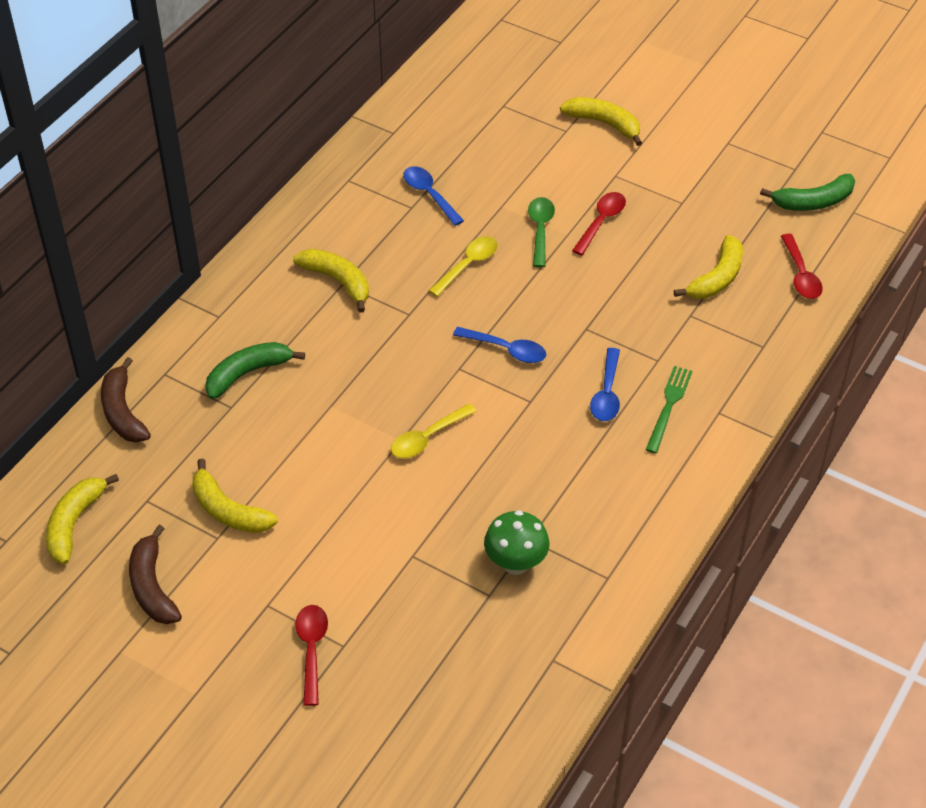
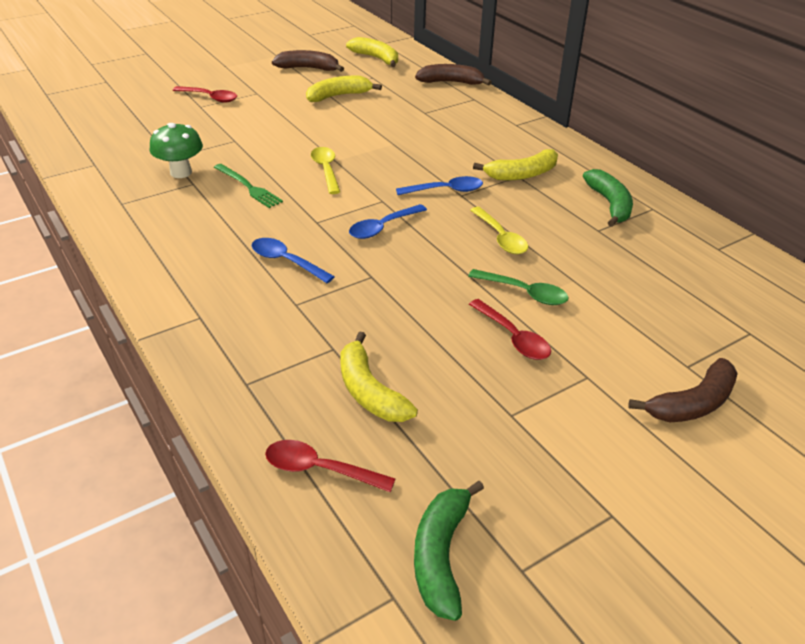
camera: 115 degrees right, 10 degrees down
green banana [205,342,305,399] -> green banana moved to [583,169,633,227]
blue spoon [403,166,464,226] -> blue spoon moved to [396,176,483,195]
yellow banana [560,97,642,146] -> brown banana [628,358,738,422]
green fork [646,366,692,454] -> green fork moved to [214,164,283,208]

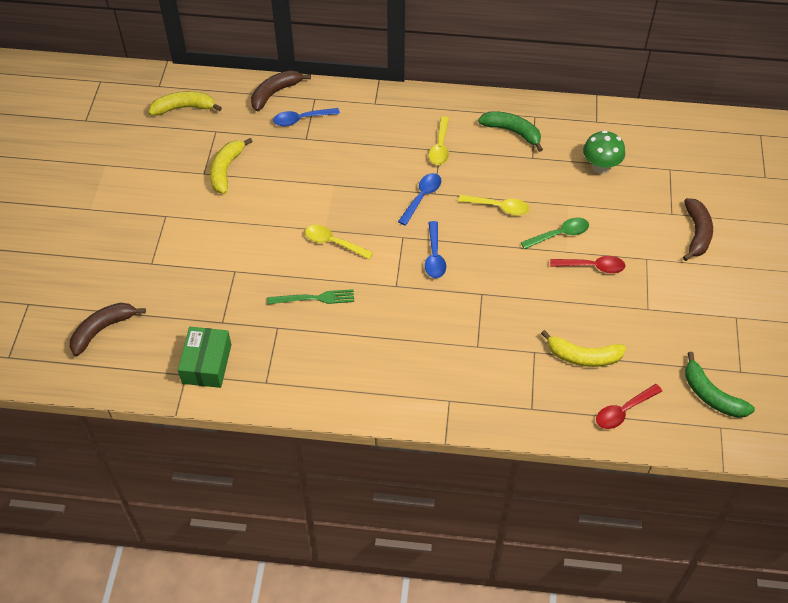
camera: 50 degrees left, 15 degrees up
green mushroom [150,123,203,178] -> green mushroom moved to [583,130,625,174]
red spoon [173,86,237,102] -> none
blue spoon [252,238,335,283] -> blue spoon moved to [273,108,340,126]
brown banana [272,50,344,72] -> brown banana moved to [70,303,146,356]
yellow banana [473,149,558,181] -> yellow spoon [429,116,449,165]
none -> green box [178,327,231,388]

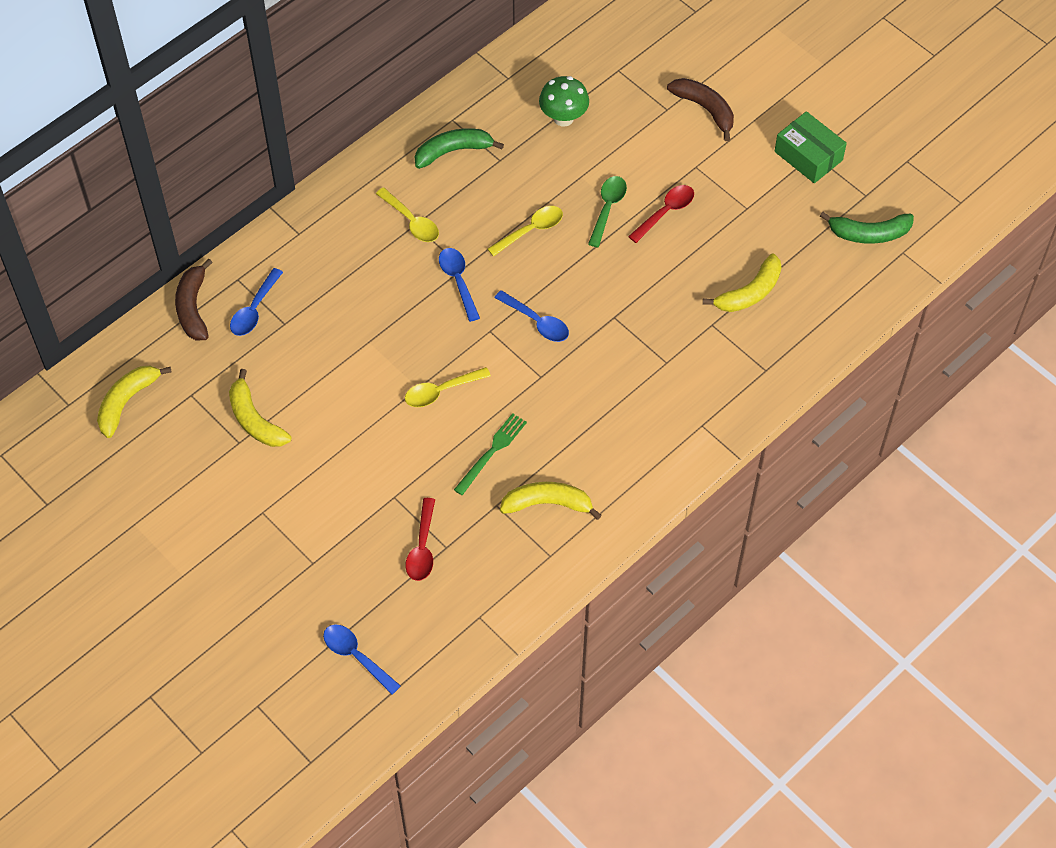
camera: 50 degrees left, 5 degrees up
brown banana [70,303,146,356] -> blue spoon [323,624,401,694]
green box [178,327,231,388] -> green box moved to [774,111,847,183]
red spoon [596,384,662,429] -> red spoon moved to [405,498,435,581]
none -> yellow banana [500,482,602,520]

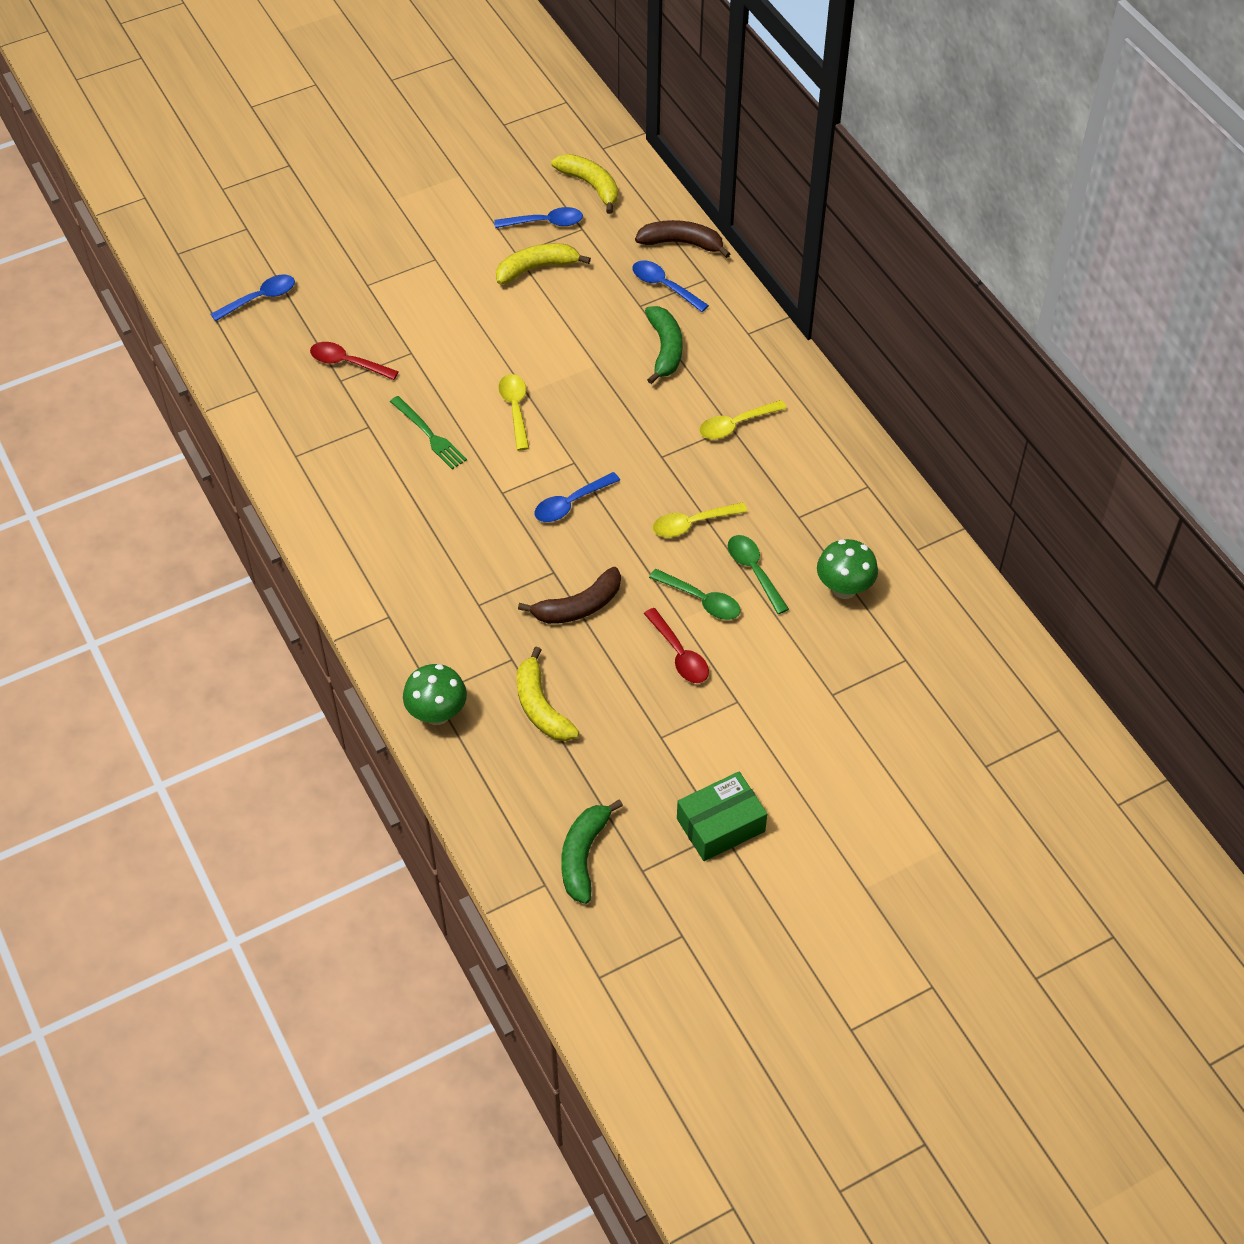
camera: 105 degrees right, 5 degrees down
green banana [414,128,504,169] -> green banana moved to [645,306,683,384]
blue spoon [439,248,480,322] -> blue spoon moved to [495,207,583,228]
yellow spoon [488,206,563,257] -> yellow spoon turned 90 degrees clockwise [652,502,748,537]
yellow banana [500,482,602,520] -> none
brown banana [667,78,734,141] -> brown banana moved to [518,567,621,624]
none -> green mushroom [403,664,467,725]
none -> green spoon [728,535,789,614]

